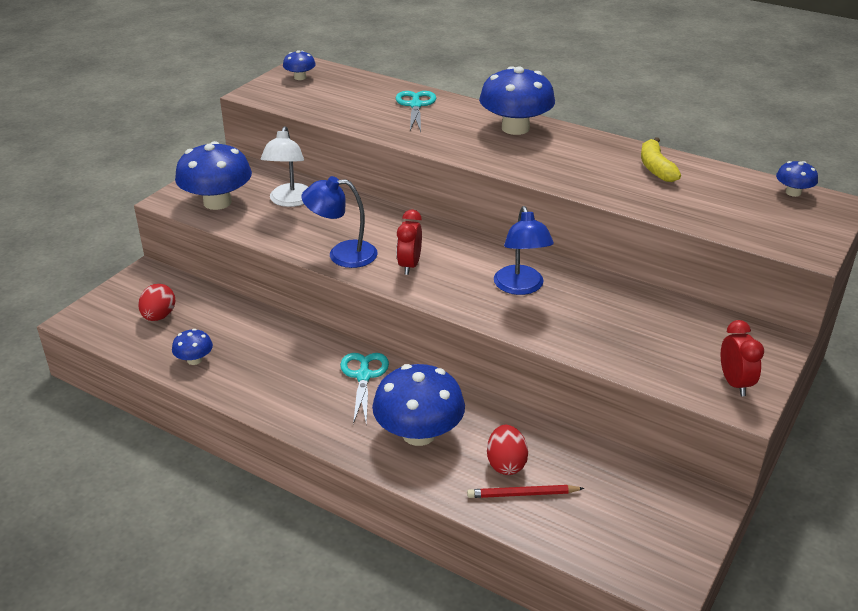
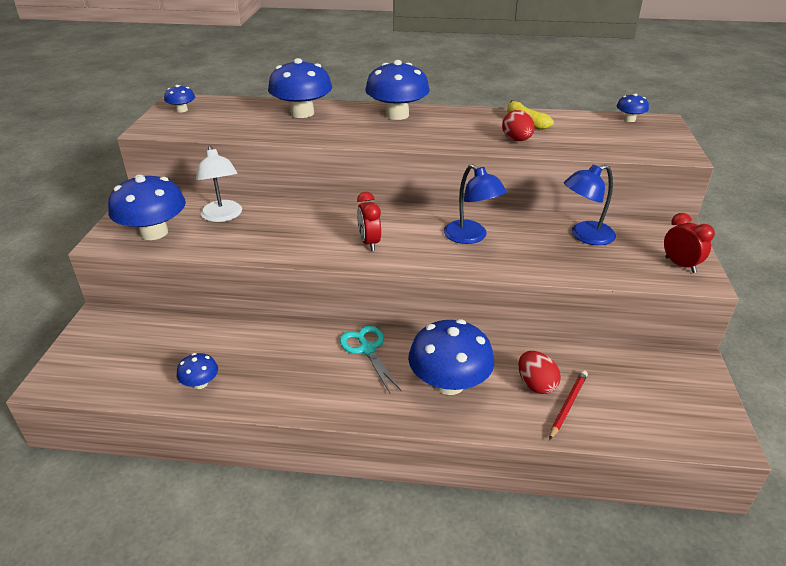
camera: 25 degrees left, 0 degrees up
red egg [138,284,176,321] -> red egg moved to [502,110,535,141]
blue lamp [301,176,378,268] -> blue lamp moved to [564,164,616,245]
turquoise scissors [396,91,436,132] -> blue mushroom [268,58,332,118]
red pencil [467,485,584,498] -> red pencil turned 150 degrees clockwise [549,370,588,440]

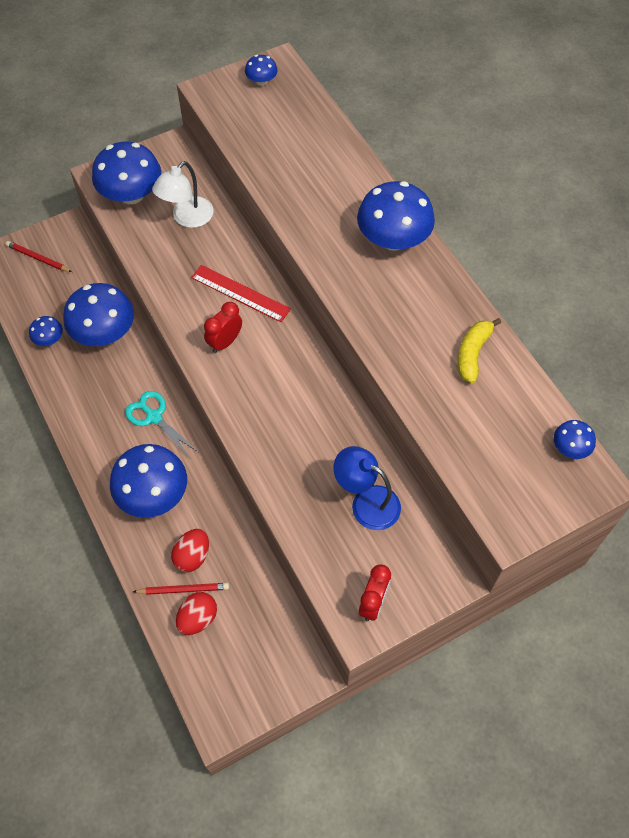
camera: 55 degrees right, 25 degrees up
blue mushroom [268,58,332,118] -> blue mushroom moved to [63,283,134,346]
turquoise scissors [340,326,401,393] -> turquoise scissors turned 75 degrees counterclockwise [125,391,198,459]
blue lamp [444,164,507,244] -> none
red egg [502,110,535,141] -> red egg moved to [176,592,217,635]
none -> red pencil [6,241,72,272]
none -> red ruler [191,265,291,322]

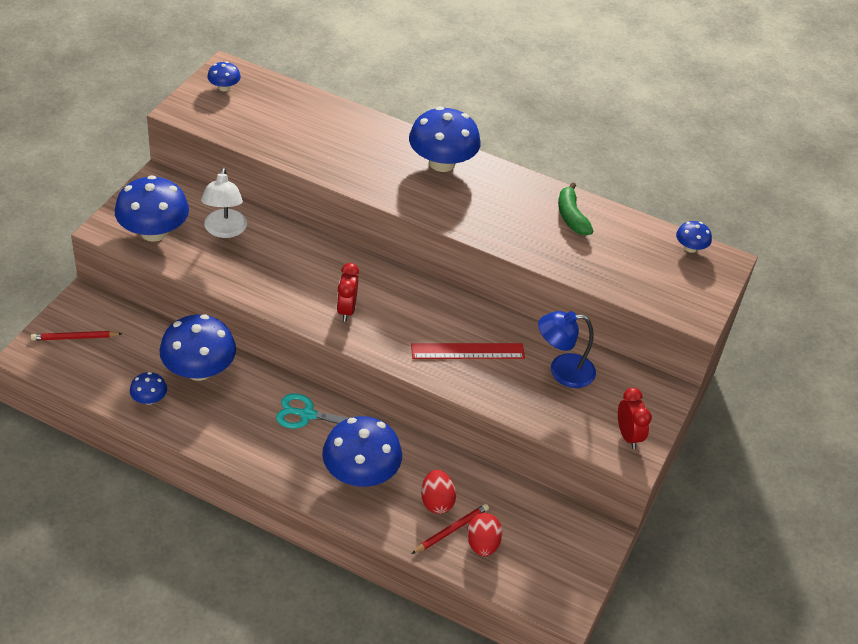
camera: 40 degrees left, 15 degrees down
red ruler [191,265,291,322] -> red ruler moved to [411,343,525,359]
yellow banana [458,318,501,383] -> green banana [558,182,593,235]

